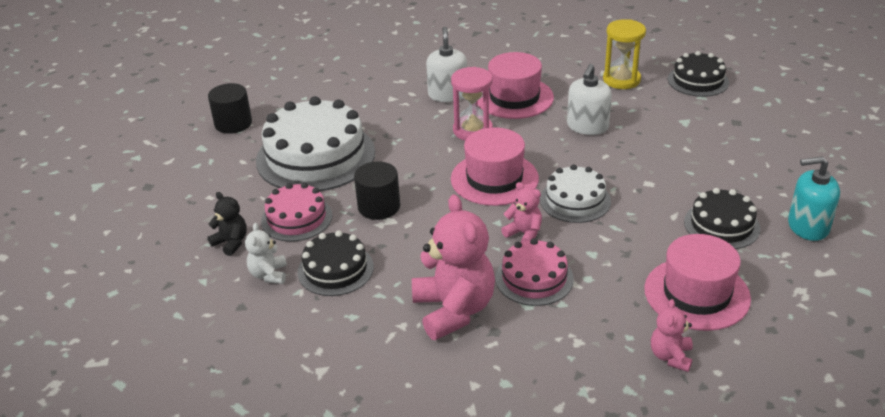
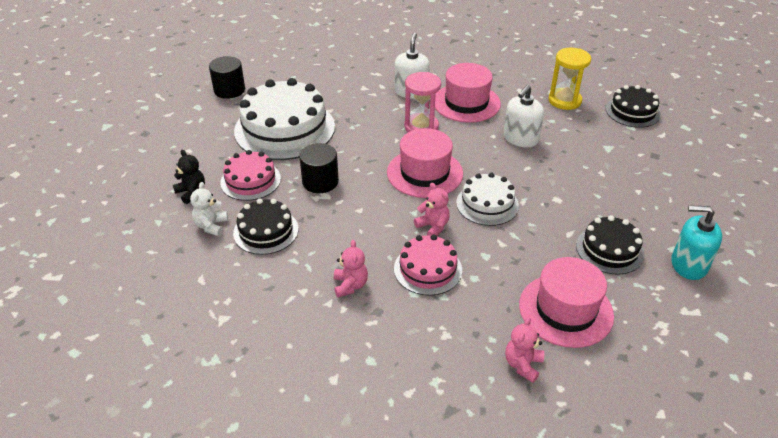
camera: 10 degrees right, 5 degrees up
pink teddy bear [412,194,495,340] -> pink teddy bear [334,240,368,297], size x0.49

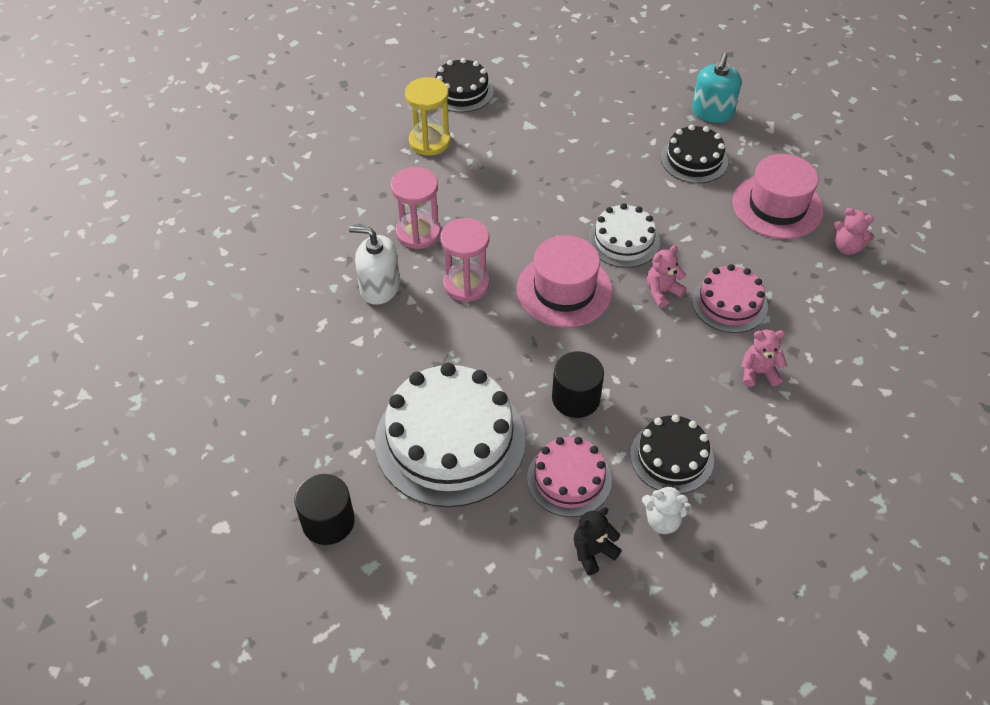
camera: 85 degrees left, 10 degrees up
pink hat [435,63,501,123] -> pink hourglass [391,167,441,249]
white soap dispenser [503,85,544,147] -> none

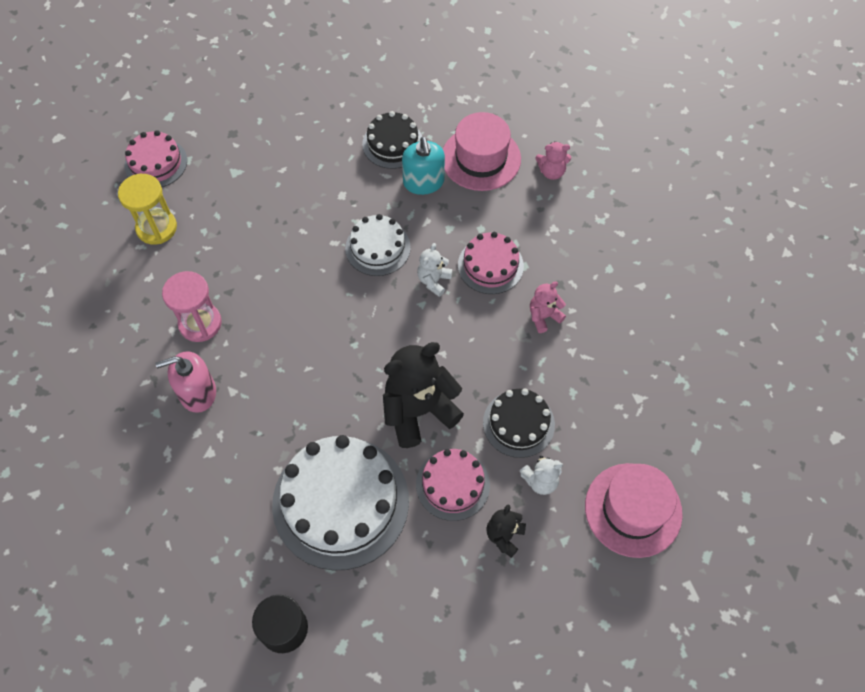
camera: 30 degrees left, 10 degrees up
white soap dispenser [349,226,400,305] -> pink soap dispenser [155,351,216,413]
black cake [435,58,494,112] -> pink cake [124,130,187,187]
pink hourglass [440,218,490,302] -> none
pink hat [517,235,613,327] -> pink hat moved to [585,463,683,558]
black cylinder [552,351,604,418] -> black teddy bear [383,342,464,448]
pink teddy bear [647,245,687,308] -> white teddy bear [417,243,453,297]
turquoise soap dispenser [692,53,741,123] -> turquoise soap dispenser moved to [402,137,445,195]

